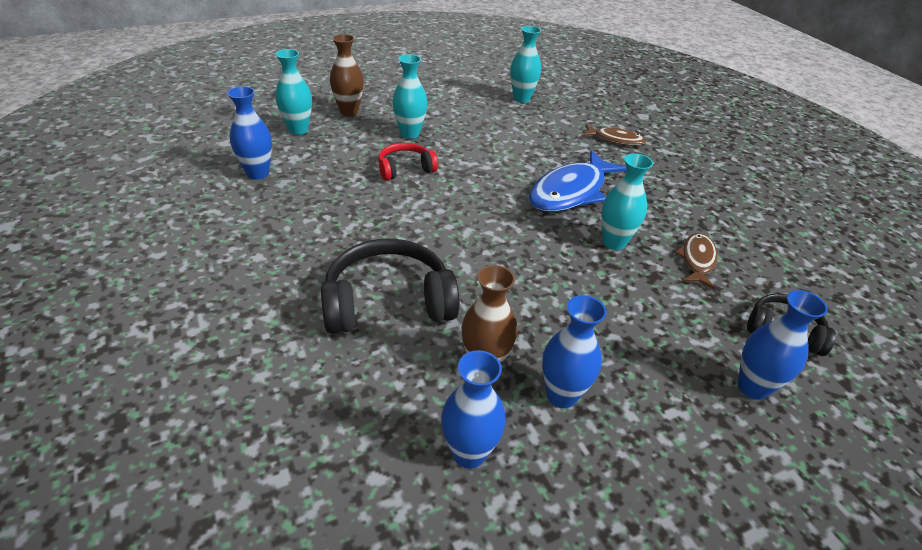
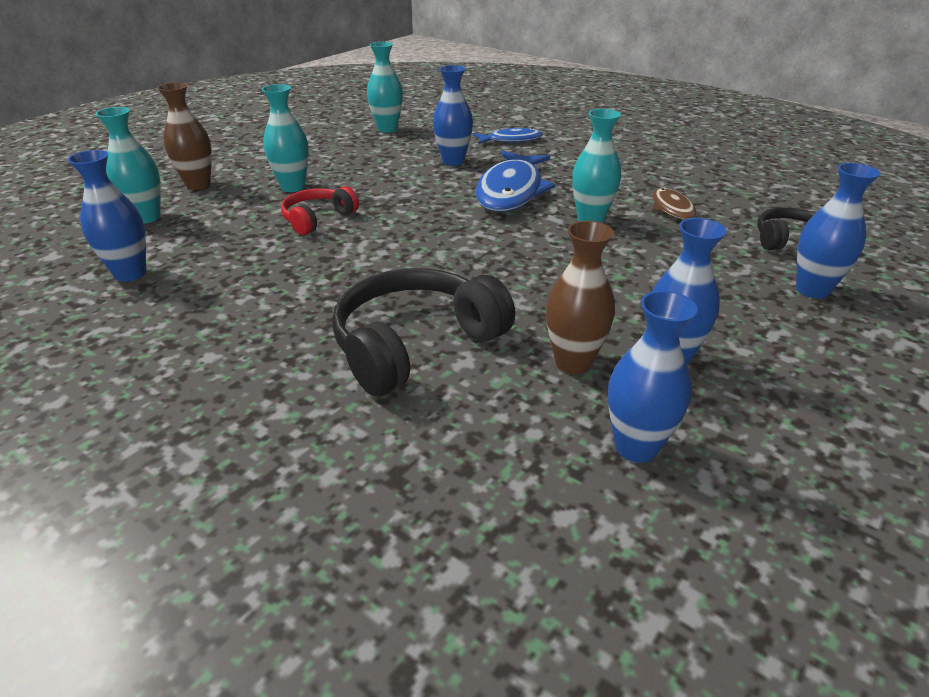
camera: 25 degrees left, 5 degrees down
brown fish [582,124,646,146] -> blue fish [474,128,543,144]
none -> blue vase [433,65,473,166]

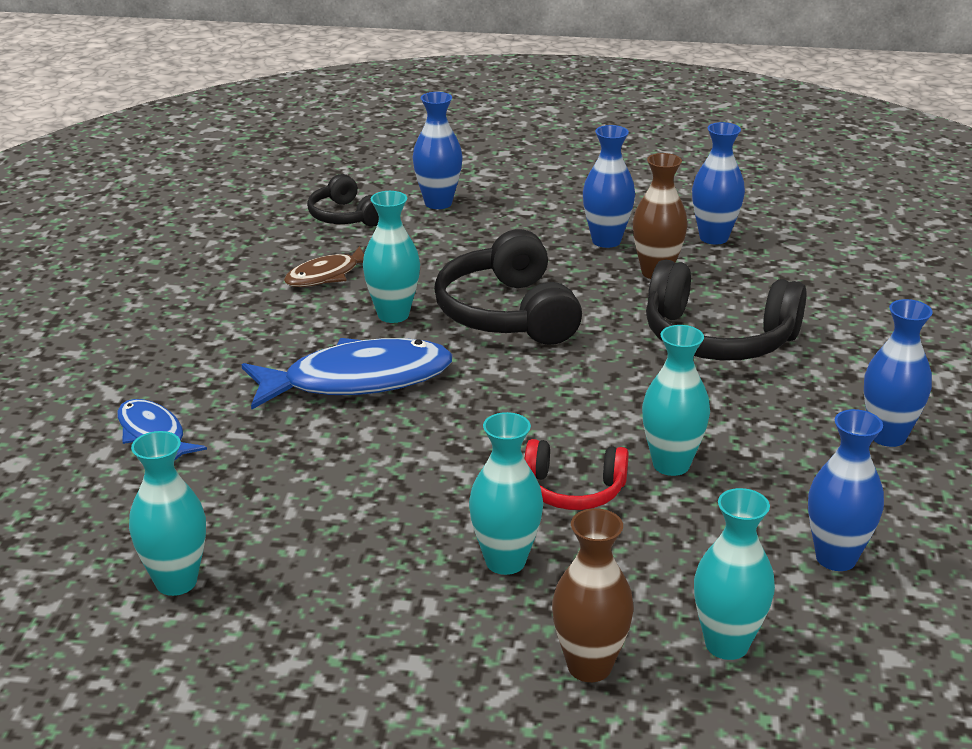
camera: 120 degrees left, 5 degrees down
blue vase [433,65,473,166] -> blue vase moved to [864,299,933,447]
none -> black headphones [434,229,582,345]
none -> turquoise vase [642,325,710,476]

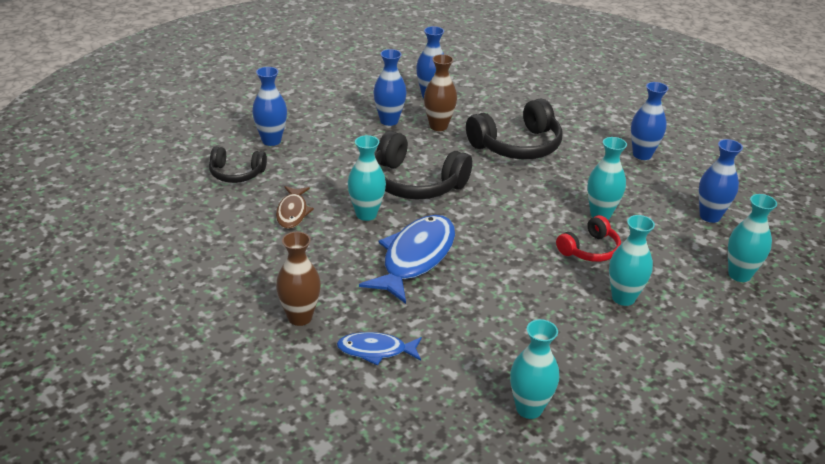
camera: 50 degrees left, 5 degrees up
brown vase [552,508,634,682] -> brown vase moved to [276,232,321,326]

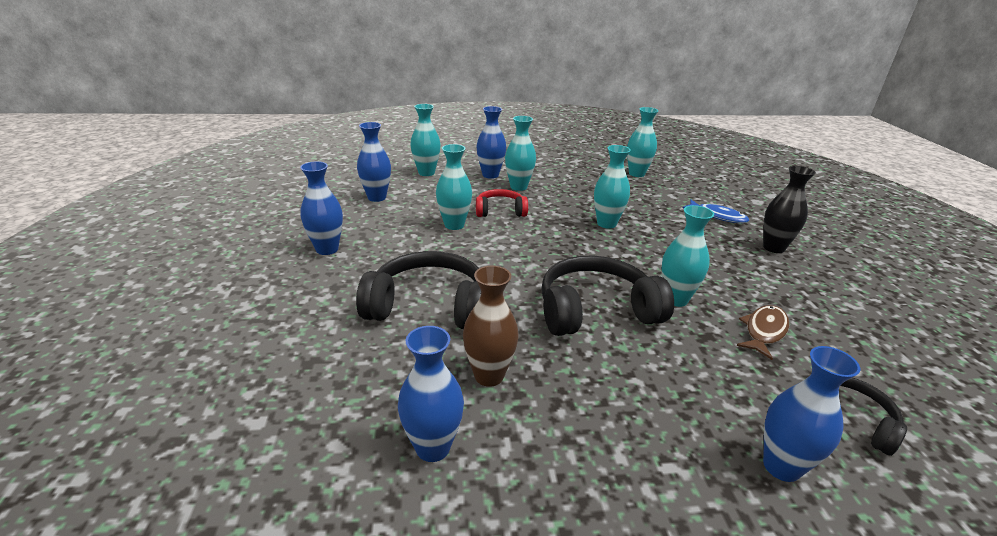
camera: 145 degrees left, 5 degrees down
brown vase [276,232,321,326] -> black vase [763,166,816,253]
blue fish [359,215,455,304] -> none
blue vase [373,49,407,126] -> blue vase moved to [477,106,506,179]
black headphones [375,131,472,200] -> black headphones turned 75 degrees counterclockwise [541,256,674,336]
none -> turquoise vase [594,145,631,229]

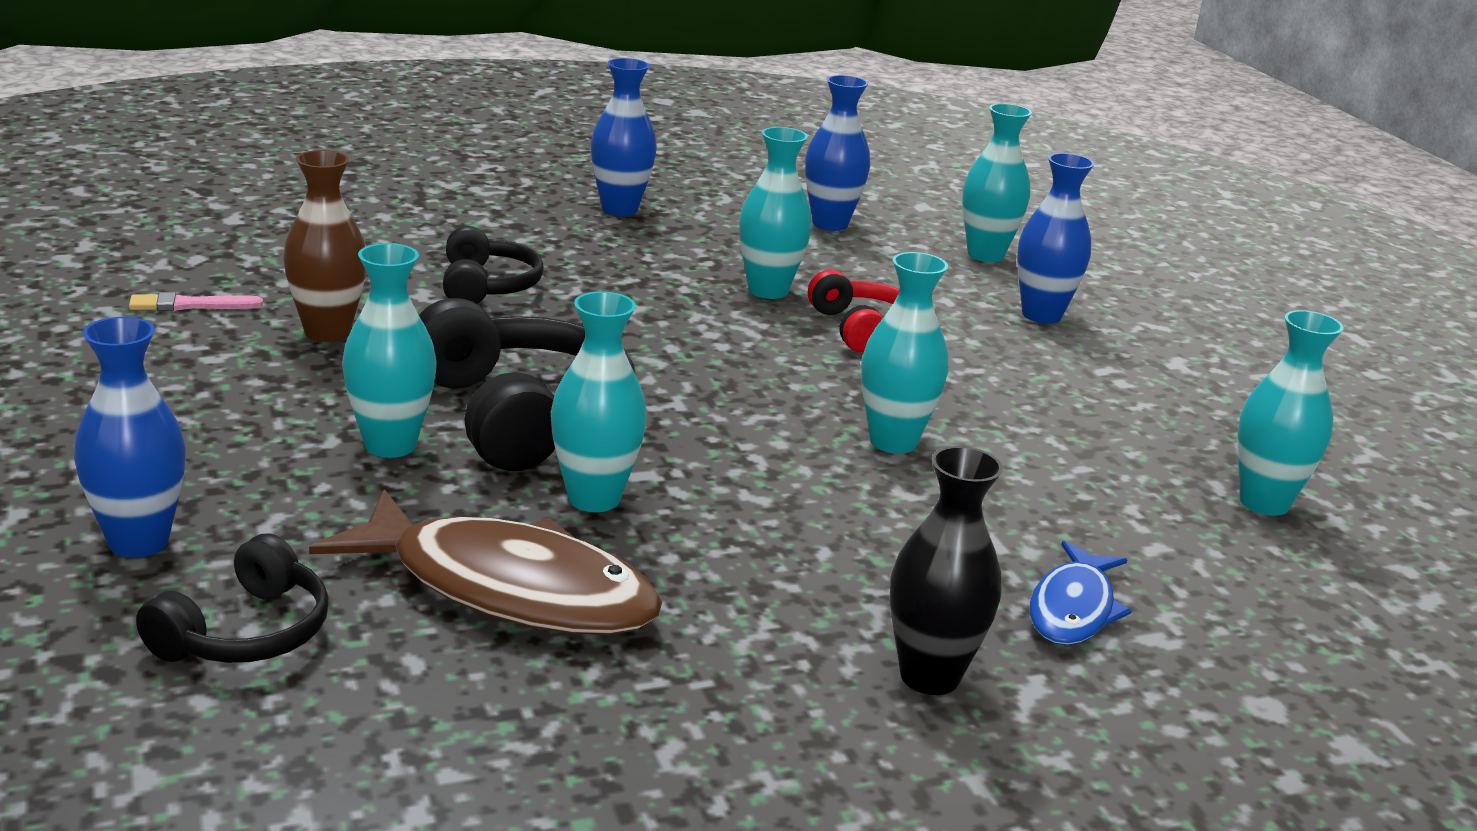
camera: 75 degrees right, 5 degrees down
black headphones [356,251,481,329] -> black headphones [443,226,544,304], size x0.58
blue vase [398,326,464,462] -> pink brush [129,292,263,311]
turquoise vase [505,116,536,191] -> turquoise vase moved to [342,243,437,458]
brown fish [737,305,789,360] -> brown fish [309,489,662,635], size x1.81

